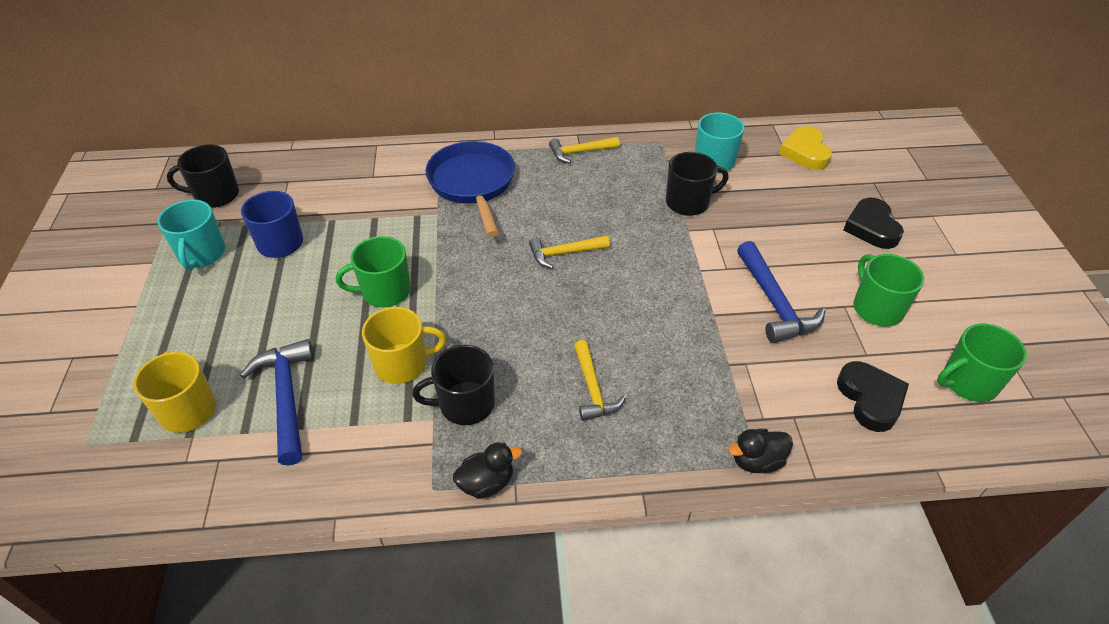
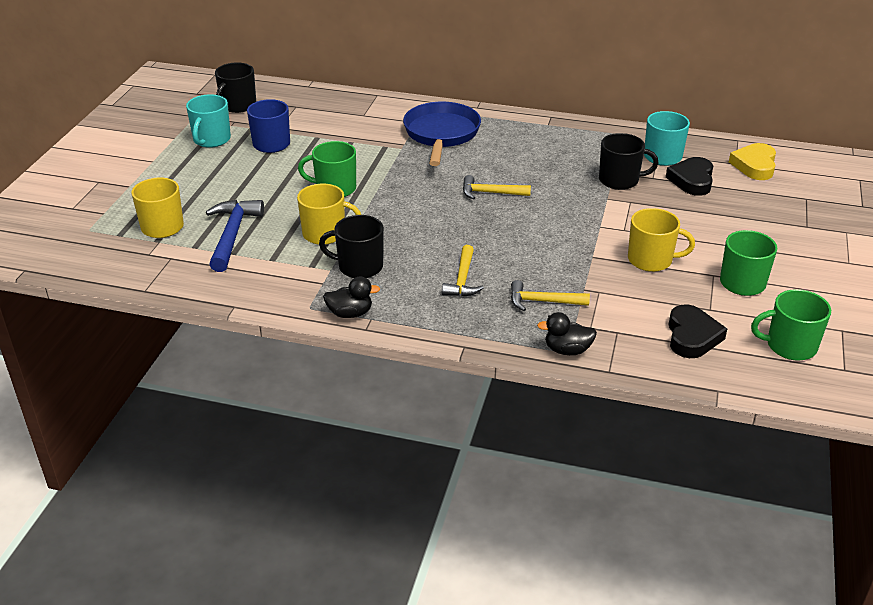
camera: 20 degrees right, 10 degrees down
black mug [167,144,239,208] -> black mug turned 75 degrees counterclockwise [215,62,256,113]
yellow hammer [549,137,620,163] -> yellow hammer moved to [511,280,590,311]
blue hammer [737,241,825,343] -> yellow mug [628,208,695,272]
black heart [843,198,904,249] -> black heart moved to [666,157,713,196]

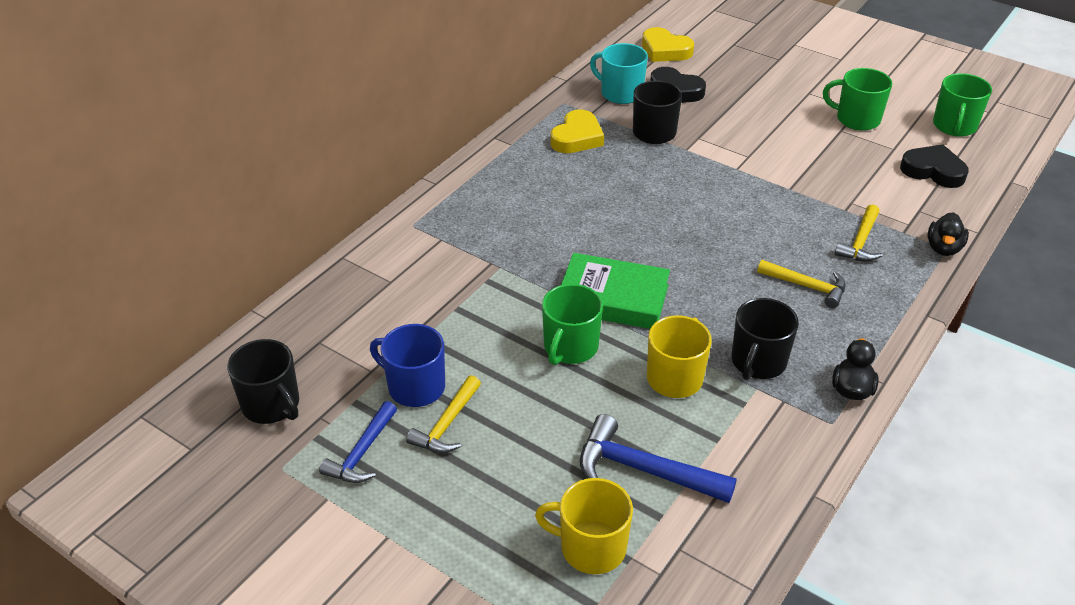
camera: 70 degrees left, 5 degrees up
turquoise mug [186,94,231,148] -> blue hammer [319,401,397,483]
blue pan [403,102,481,166] -> none
yellow hammer [463,175,531,200] -> yellow hammer moved to [406,375,481,453]
yellow mug [628,208,695,272] -> none
none -> yellow heart [550,109,604,153]
none -> green book [561,253,670,329]

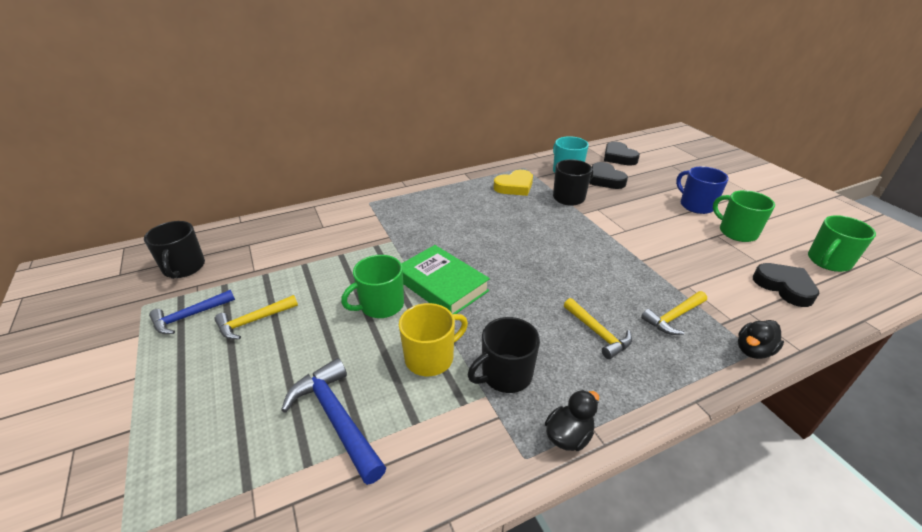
camera: 30 degrees right, 5 degrees down
blue mug [370,324,445,407] -> blue mug moved to [676,166,729,214]
yellow mug [535,478,633,574] -> none
yellow heart [642,27,694,62] -> black heart [604,142,640,166]

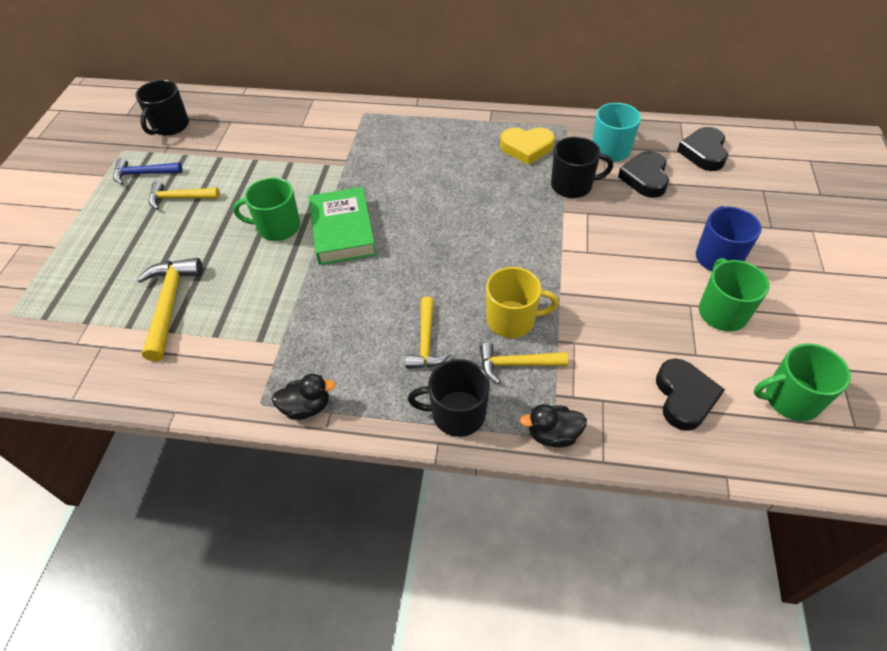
camera: 35 degrees right, 15 degrees up
blue hammer [281,358,386,485] -> yellow hammer [137,258,203,361]
yellow mug [399,303,468,376] -> yellow mug moved to [486,267,559,338]
black mug [468,317,540,393] -> black mug moved to [408,359,490,437]

